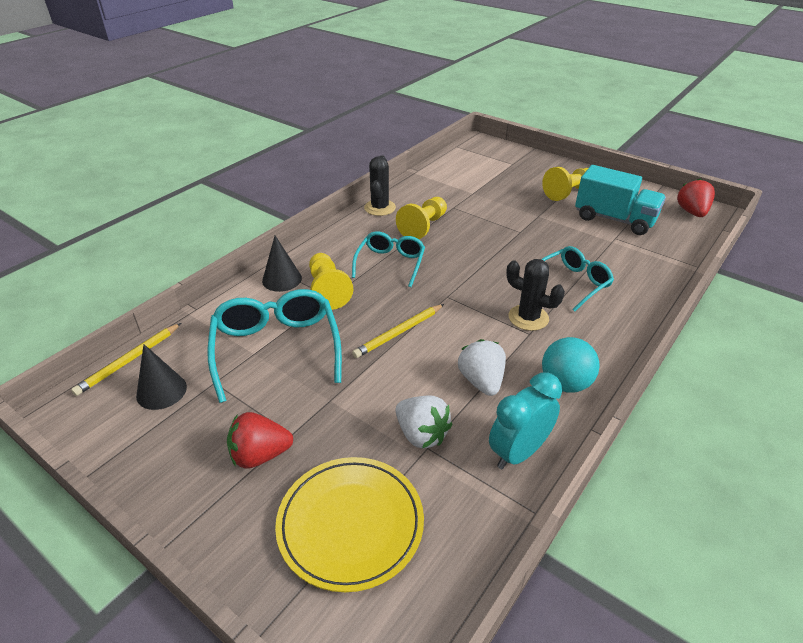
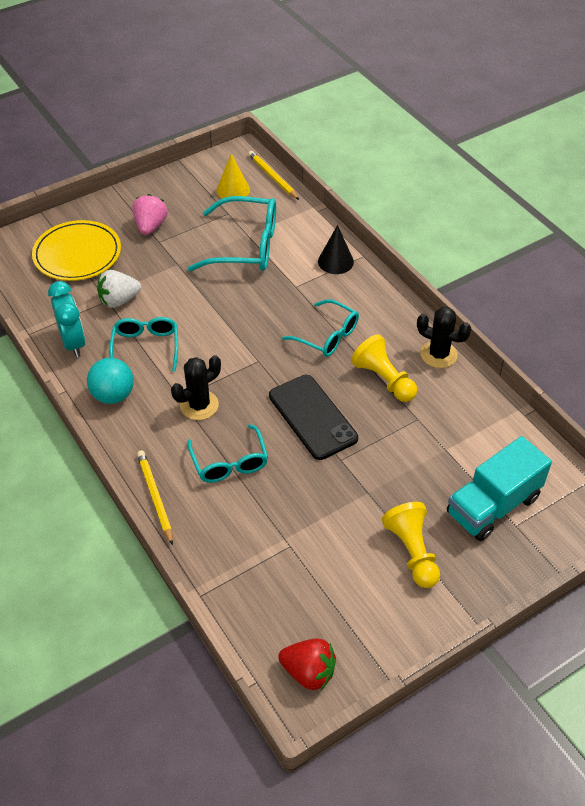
camera: 110 degrees right, 10 degrees up
black cone [136,344,187,410] -> yellow cone [216,154,250,199]
red strawberry [227,412,293,469] -> pink strawberry [132,194,167,235]
yellow pawn [309,253,353,310] -> none
yellow pencil [352,304,444,358] -> yellow pencil moved to [137,450,173,545]
white strawberry [458,339,506,396] -> turquoise glasses [109,317,178,372]
turquoise truck [575,165,666,235] -> turquoise truck moved to [447,436,552,541]
none -> black phone [269,375,358,460]

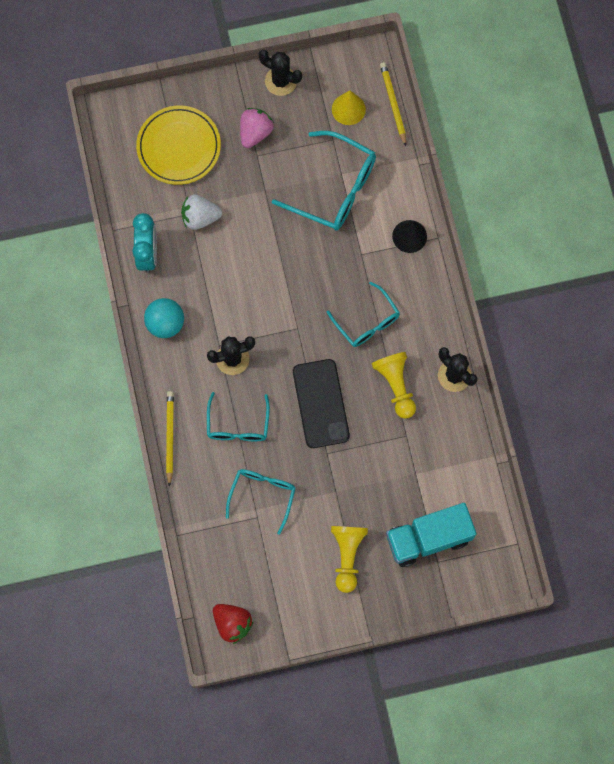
camera: 20 degrees right, 25 degrees up
turquoise glasses [109,317,178,372] -> turquoise glasses moved to [226,469,296,535]
none -> black cactus [259,50,302,96]

